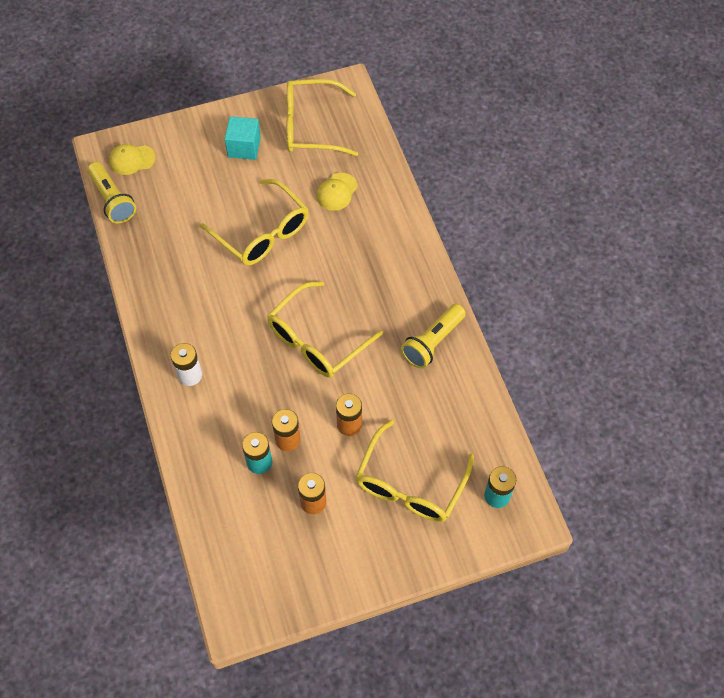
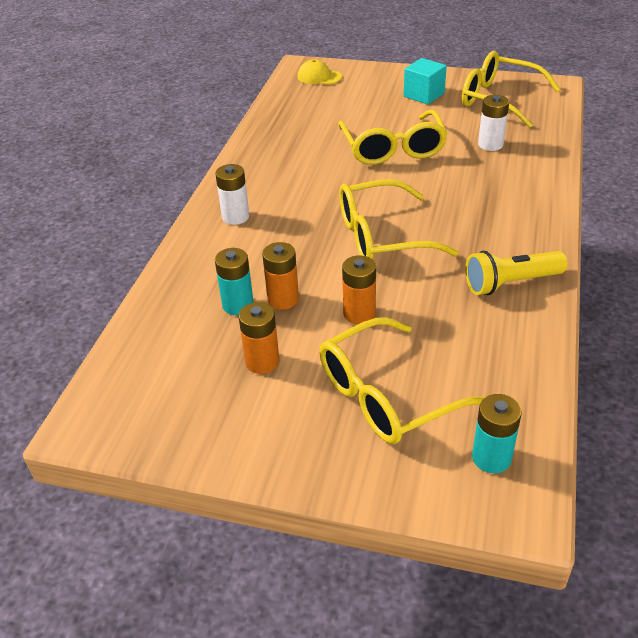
camera: 35 degrees right, 20 degrees down
yellow flashlight [87,162,136,223] -> none
yellow cap [317,173,358,211] -> white battery [478,95,509,151]

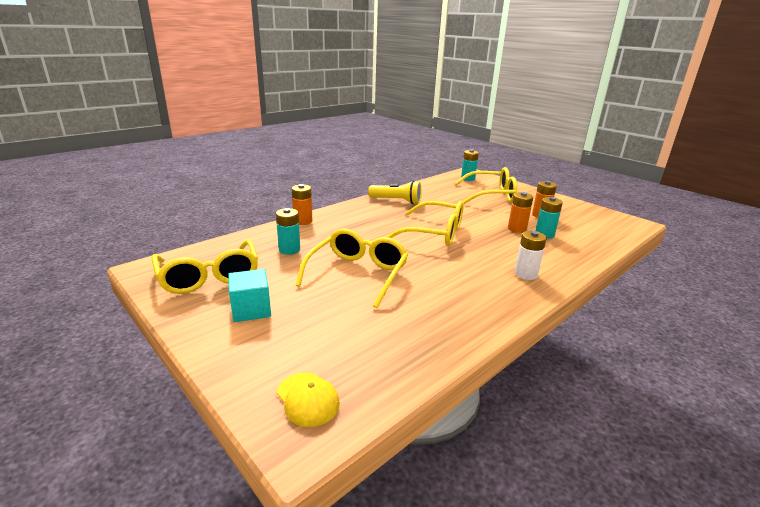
camera: 150 degrees left, 15 degrees down
orange battery [342,255,376,324] -> orange battery moved to [292,184,313,225]
white battery [478,95,509,151] -> turquoise battery [276,208,300,255]

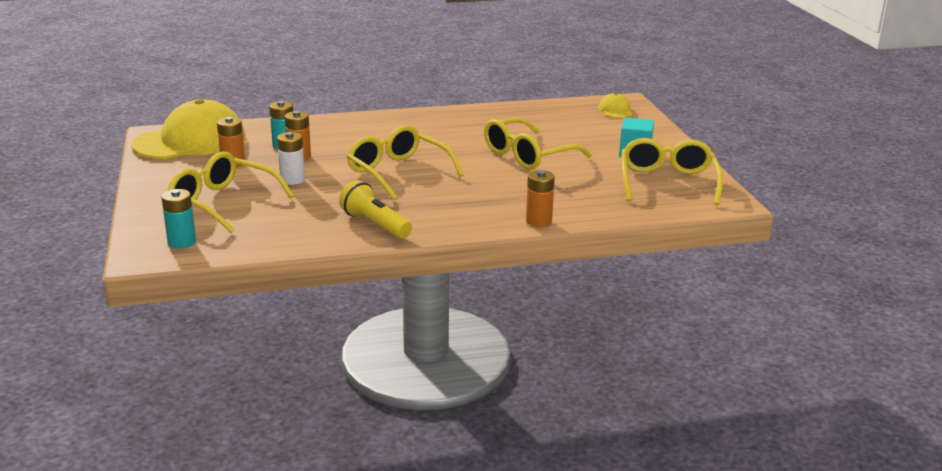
camera: 150 degrees left, 0 degrees up
turquoise battery [276,208,300,255] -> none
white battery [515,231,547,280] -> white battery moved to [277,132,305,185]
none -> yellow cap [131,99,245,159]

